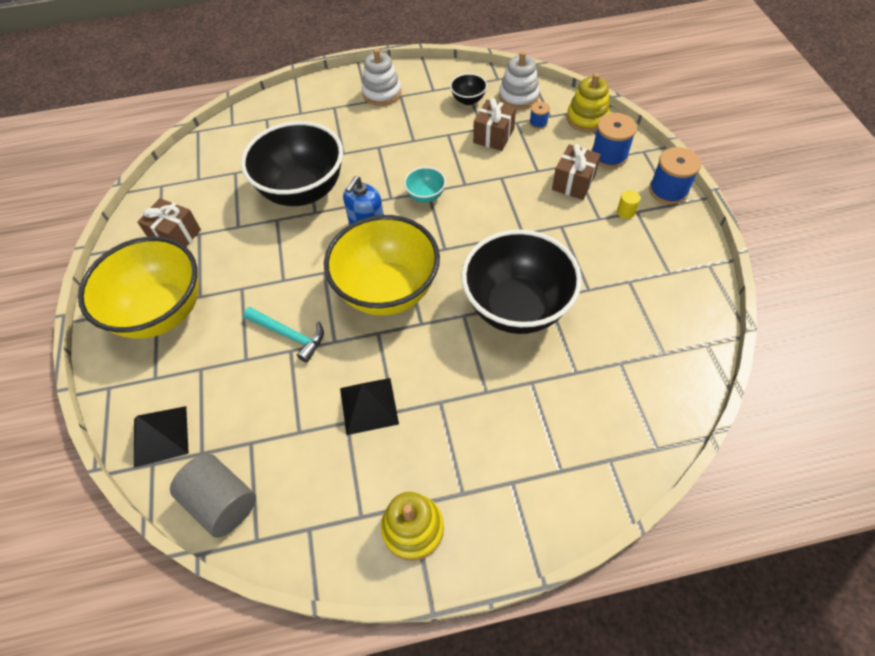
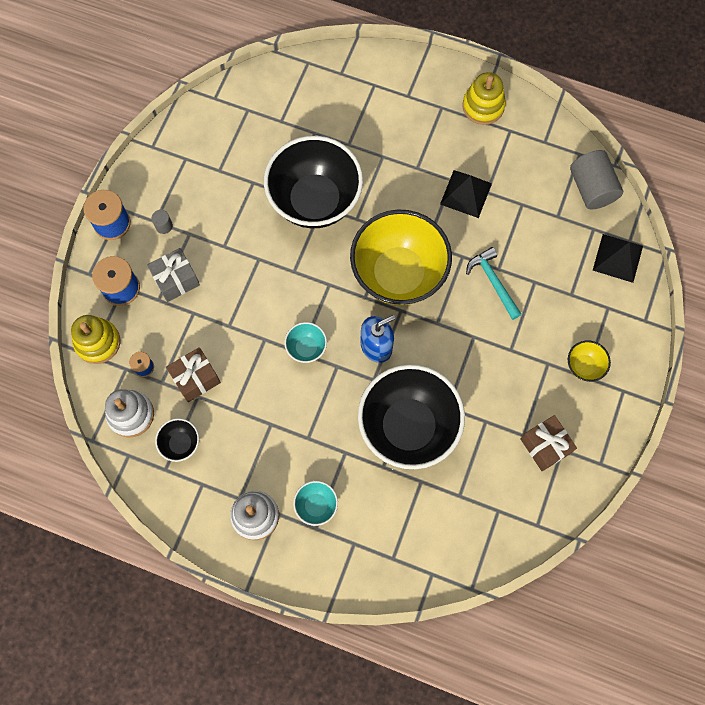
camera: 150 degrees left, 15 degrees up
yellow bowl [78,236,199,339] -> yellow bowl [568,340,611,382], size x0.42
brown gift [552,144,601,200] -> grey gift [147,248,200,302]
yellow cylinder [617,190,640,219] -> grey cylinder [152,210,173,234]
none -> turquoise bowl [293,481,338,526]

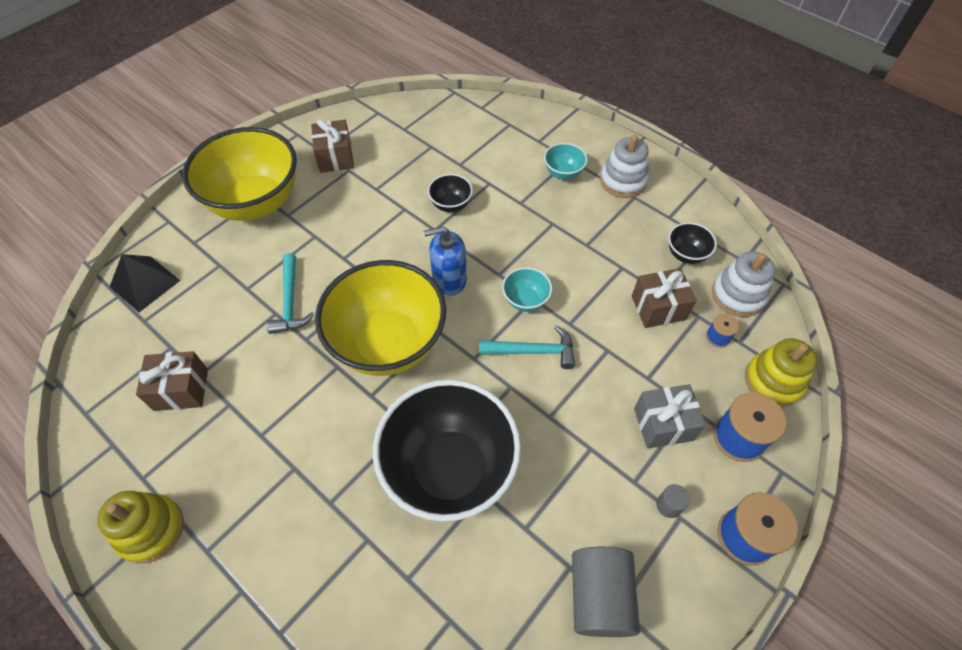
camera: 160 degrees left, 15 degrees down
black bowl [358,364,465,469] -> black bowl [428,174,473,212], size x0.42
black pyramid [440,170,492,218] -> none
yellow bowl [568,340,611,382] -> yellow bowl [183,127,297,221], size x2.38
grey cylinder [570,150,623,209] -> grey cylinder moved to [572,547,640,637]
none -> brown gift [136,351,208,411]
none -> turquoise hammer [479,325,575,369]

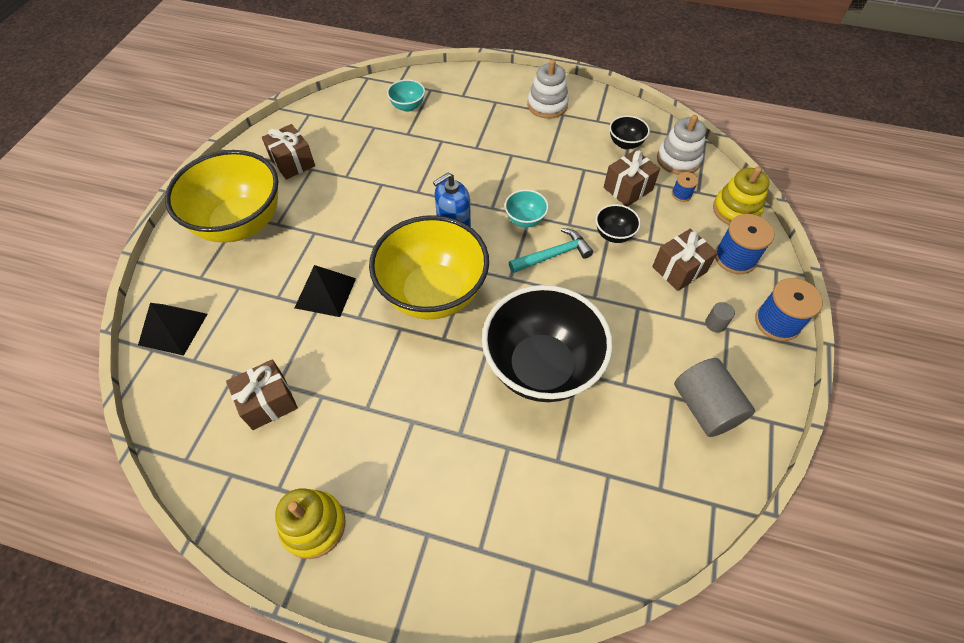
camera: 25 degrees left, 0 degrees up
turquoise hammer [267,253,315,334] -> black pyramid [294,265,356,317]
black bowl [428,174,473,212] -> black bowl moved to [596,204,641,243]
turquoise bowl [544,143,588,180] -> turquoise bowl moved to [387,79,425,112]
grey gift [634,384,706,449] -> brown gift [652,229,718,291]

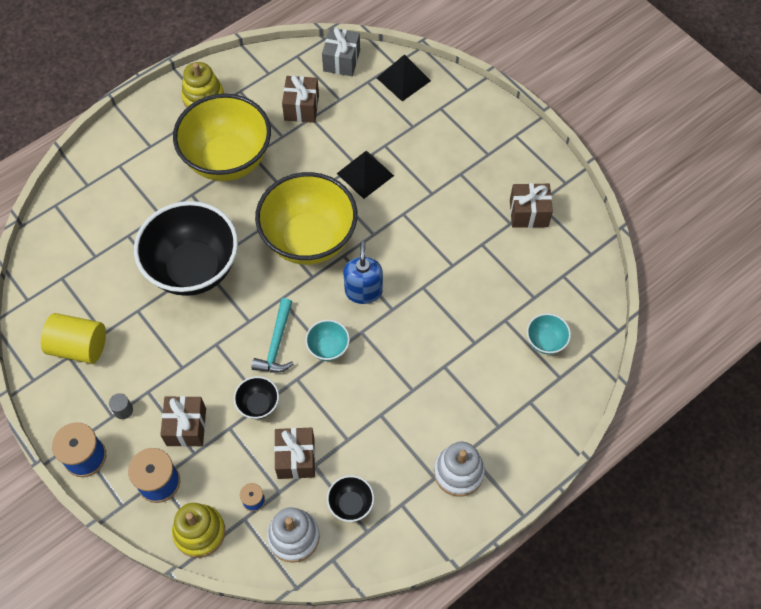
camera: 125 degrees right, 5 degrees up
yellow bowl [165,150,278,243] -> yellow bowl moved to [173,94,271,181]
grey cylinder [674,358,755,437] -> yellow cylinder [41,313,106,364]
none -> grey gift [322,28,360,76]

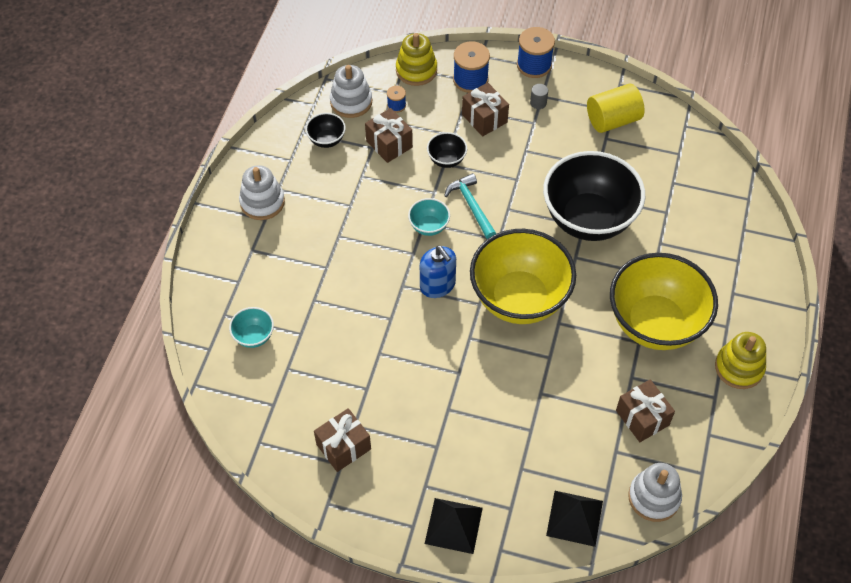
camera: 145 degrees right, 5 degrees down
grey gift [322,28,360,76] -> white stacking toy [628,463,682,522]
black pyramid [337,151,394,199] -> black pyramid moved to [425,498,483,554]

